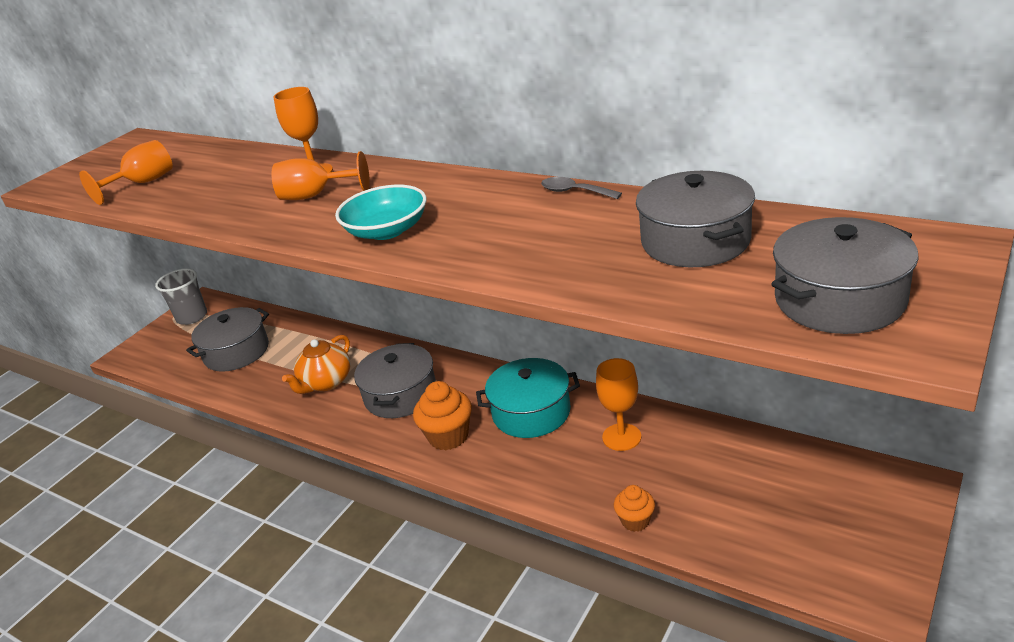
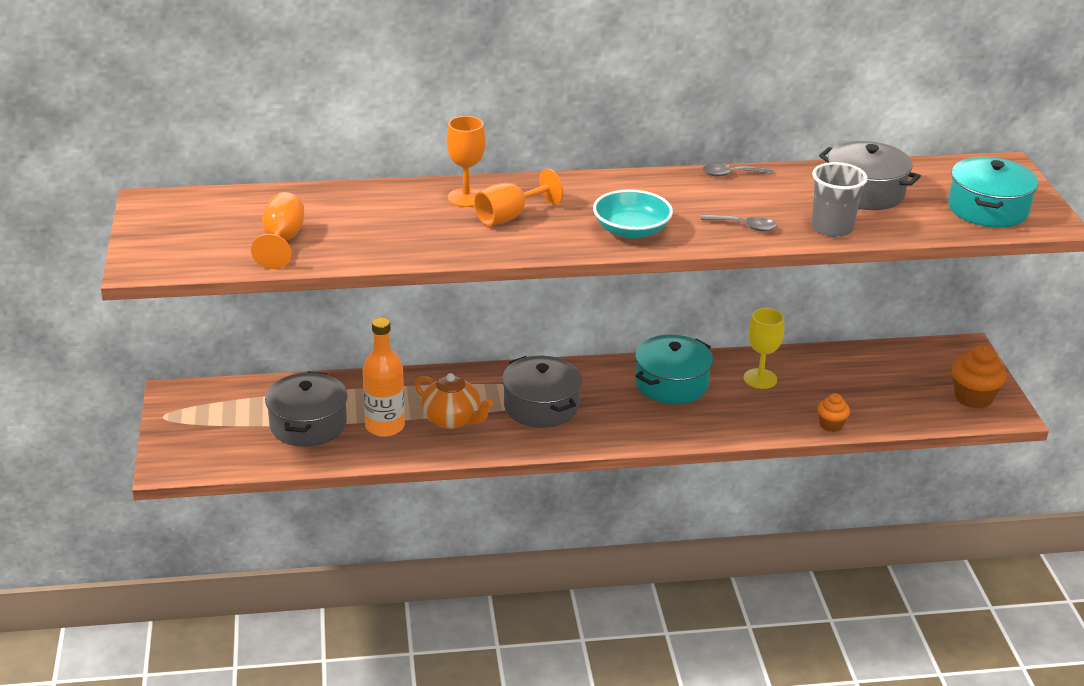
camera: 45 degrees left, 0 degrees up
grey cup [155,268,207,325] -> grey cup moved to [811,162,868,237]
orange teapot [282,335,351,394] -> orange teapot turned 45 degrees counterclockwise [415,373,493,429]
orange cupcake [413,381,472,451] -> orange cupcake moved to [952,345,1007,409]
orange goblet [596,358,641,451] -> yellow goblet [743,308,784,389]
grey pot [772,217,919,334] -> turquoise pot [948,157,1038,228]
none -> orange bottle [363,318,405,437]
none -> grey spoon [701,214,777,231]

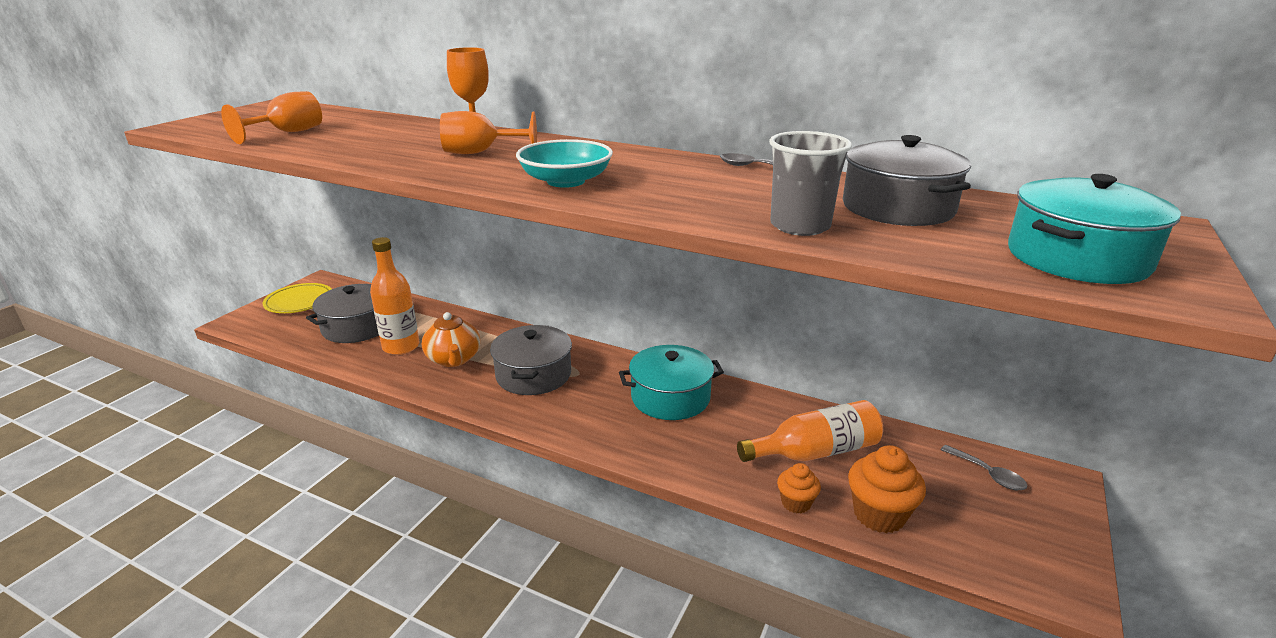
camera: 35 degrees right, 5 degrees down
grey spoon [701,214,777,231] -> grey spoon moved to [941,445,1028,490]
yellow goblet [743,308,784,389] -> none
orange cupcake [952,345,1007,409] -> orange cupcake moved to [848,445,926,533]
none -> yellow plate [263,283,331,313]
none -> orange bottle [737,400,883,462]

